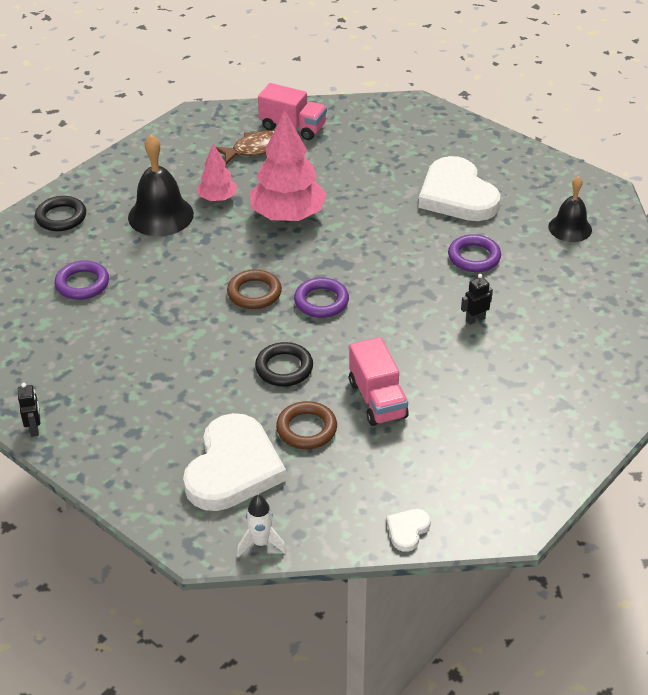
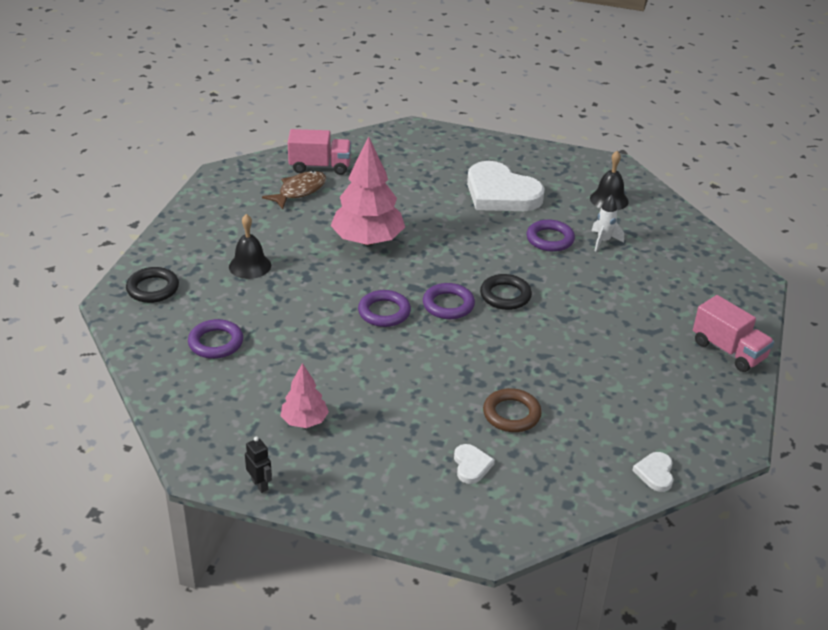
camera: 25 degrees left, 5 degrees down
black bell [128,135,194,236] -> black bell [229,214,271,279], size x0.65
white heart [183,413,286,511] -> white heart [454,444,495,484], size x0.42
pink tree [197,144,237,201] -> pink tree moved to [281,363,329,428]
brown ring [227,269,282,309] -> purple ring [358,290,411,327]
white rocket [237,495,286,557] -> white rocket moved to [592,194,624,251]
black ring [255,342,313,386] -> black ring moved to [480,274,532,310]
pink truck [349,337,409,426] -> pink truck moved to [693,295,774,372]
black robot [461,274,493,325] -> none

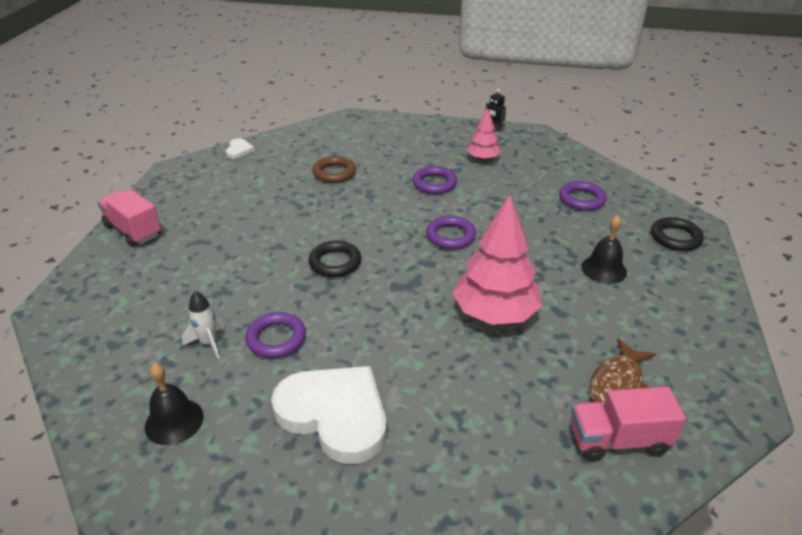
camera: 175 degrees right, 0 degrees up
purple ring [423,283,475,319] -> purple ring moved to [412,166,457,194]
white heart [454,444,495,484] -> none

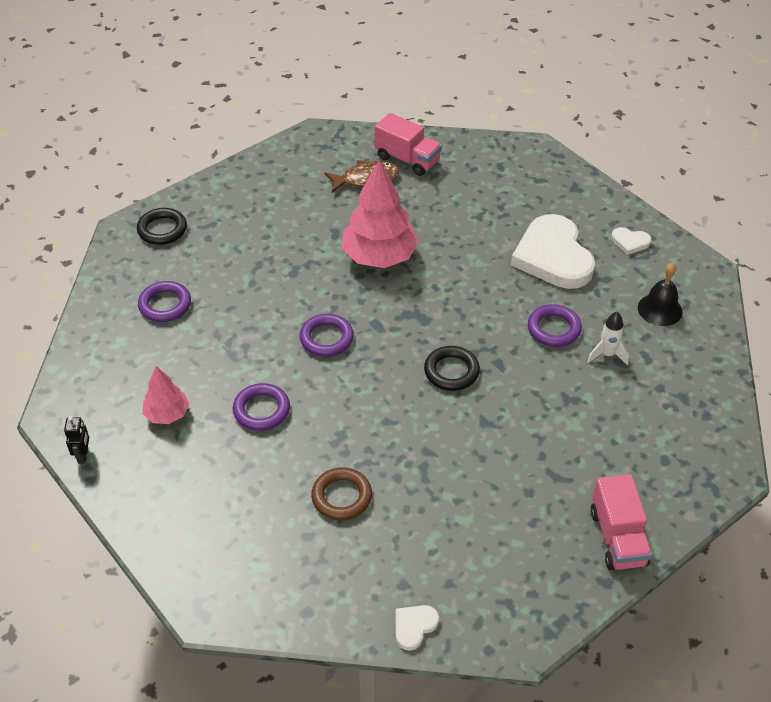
camera: 140 degrees left, 10 degrees up
black bell [581,215,627,284] -> none
none -> white heart [611,227,651,255]

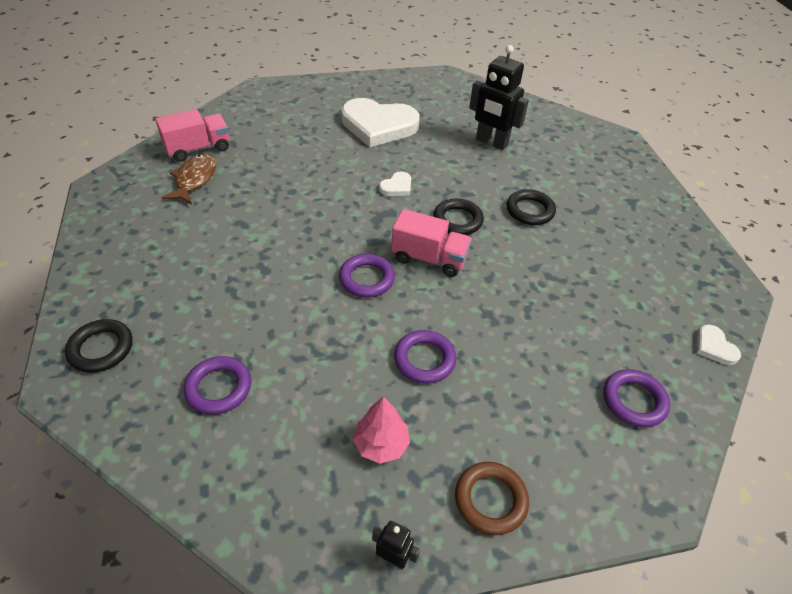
camera: 65 degrees left, 0 degrees up
brown ring [311,467,372,520] -> brown ring moved to [455,462,529,535]
pink tree [342,160,419,268] -> none
purple ring [528,304,582,347] -> purple ring moved to [603,369,670,428]
white rocket [587,312,629,366] -> black robot [469,45,529,150]
pink truck [590,474,652,570] -> pink truck moved to [391,209,472,277]
white heart [611,227,651,255] -> white heart moved to [379,171,411,196]
black bell [638,263,683,326] -> none
none -> black ring [506,189,556,225]

